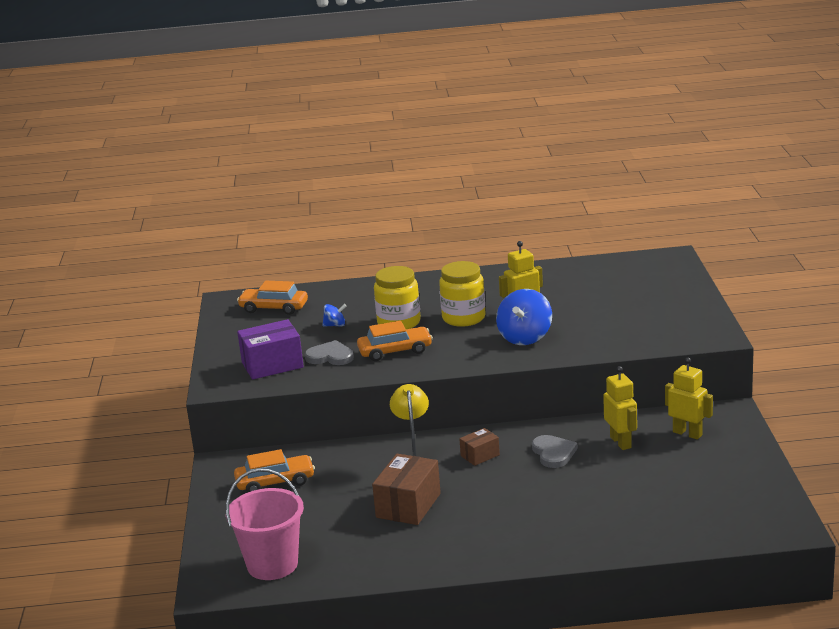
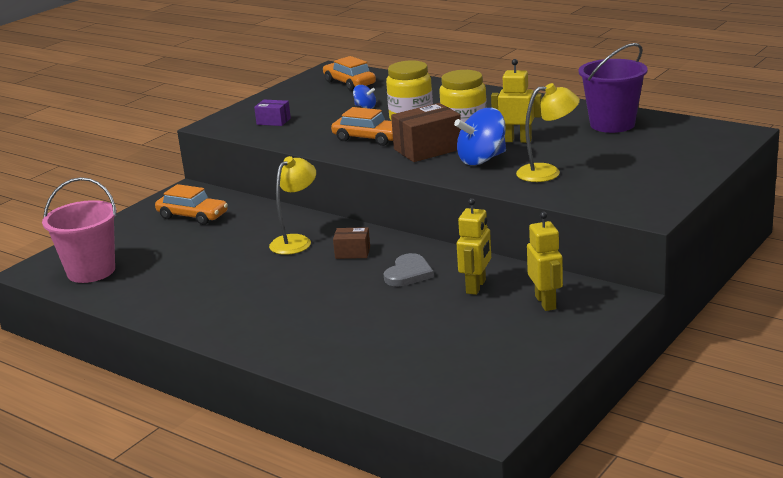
camera: 40 degrees right, 0 degrees up
purple box [237,319,304,380] -> purple box [254,100,291,126], size x0.55
grey heart [305,340,354,365] -> none
brown box [372,454,441,525] -> brown box moved to [391,103,461,162]
none -> yellow lamp [516,83,580,182]
none -> purple bucket [578,43,648,133]

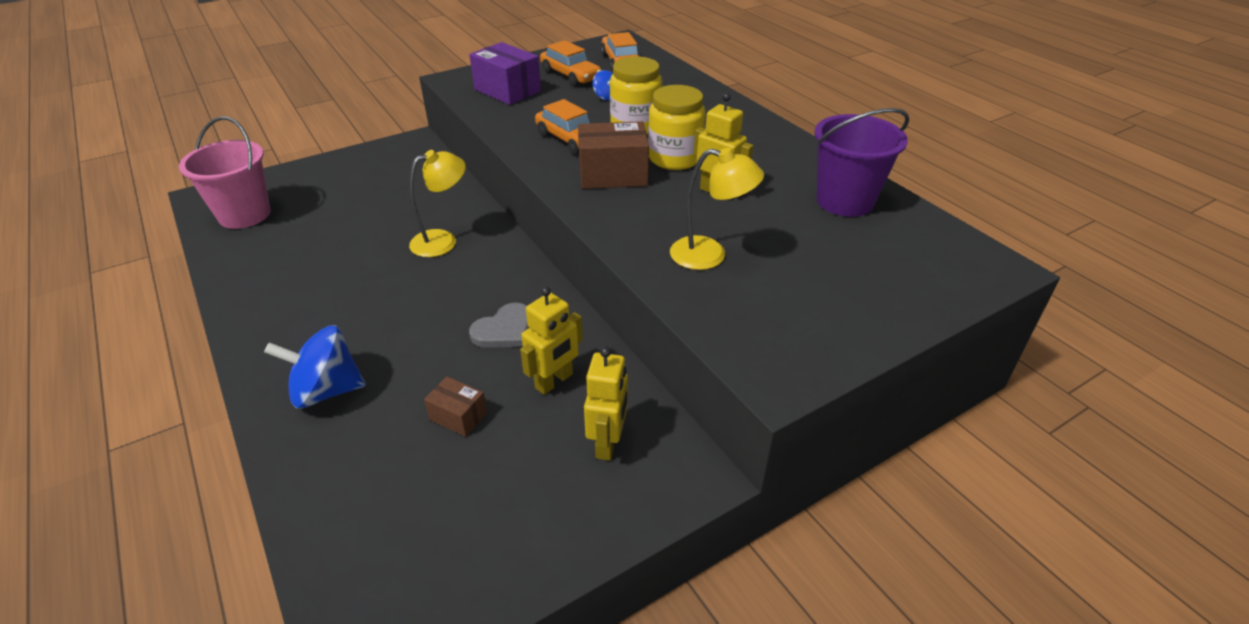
camera: 20 degrees right, 15 degrees up
orange car [155,184,228,225] -> orange car moved to [540,40,602,86]
purple box [254,100,291,126] -> purple box [469,42,541,105], size x1.80
brown box [333,227,370,259] -> brown box moved to [424,377,487,437]
blue spinning top [454,108,506,165] -> blue spinning top moved to [264,325,366,409]

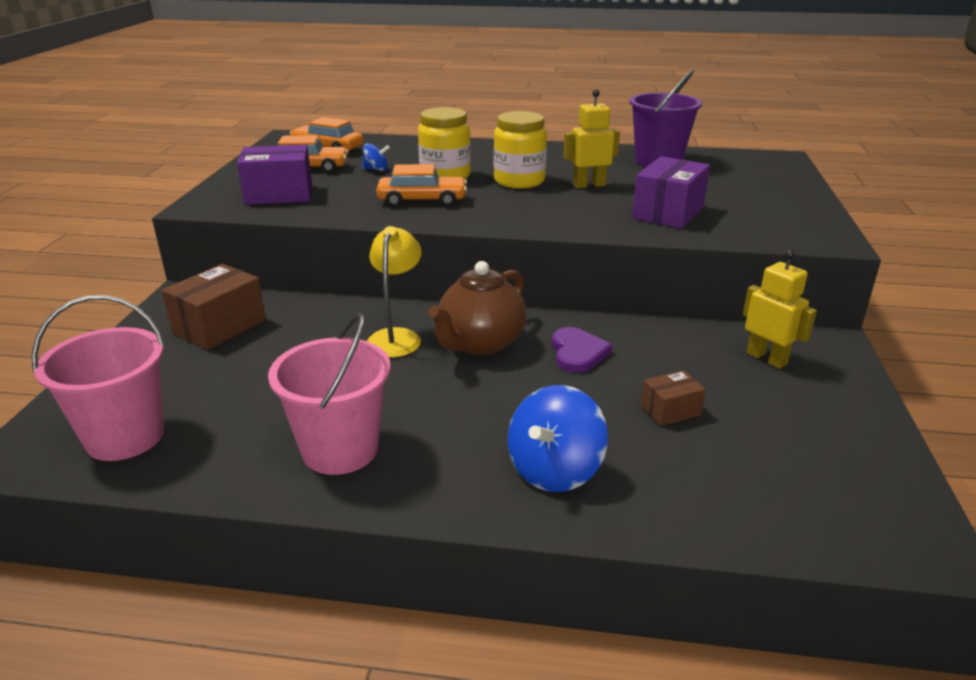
camera: 50 degrees left, 10 degrees down
grey heart [469,303,529,348] -> purple heart [552,327,612,373]
yellow robot [520,287,583,395] -> none
brown box [578,121,649,189] -> brown box moved to [162,264,266,350]
yellow lamp [670,148,764,270] -> purple box [632,156,710,229]
none -> pink bucket [268,313,391,475]
none -> brown teapot [428,261,526,355]

